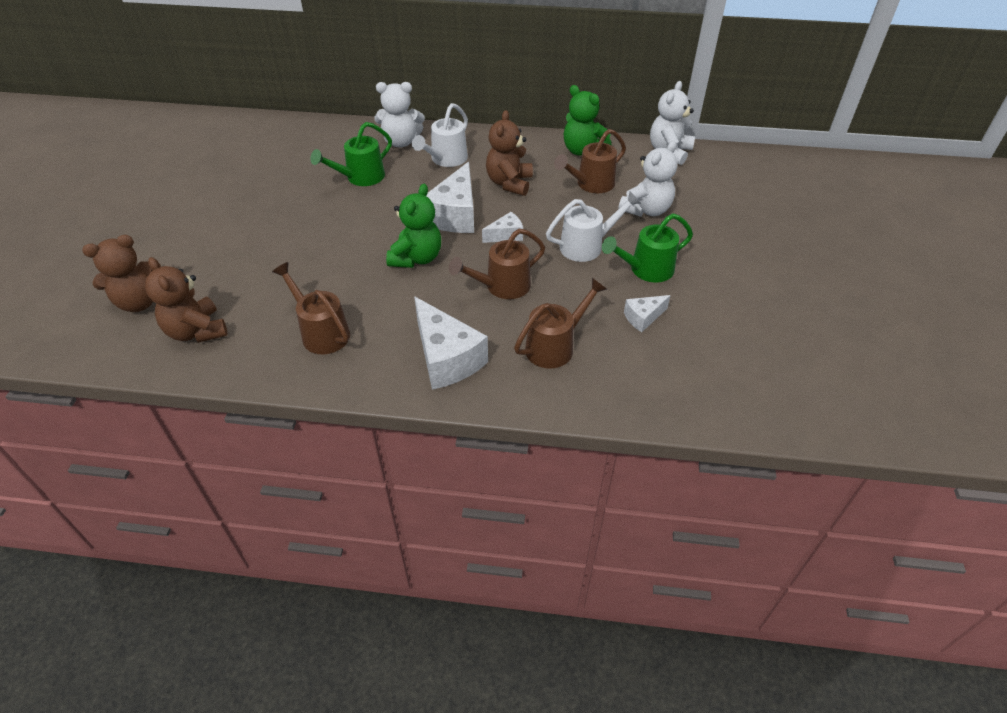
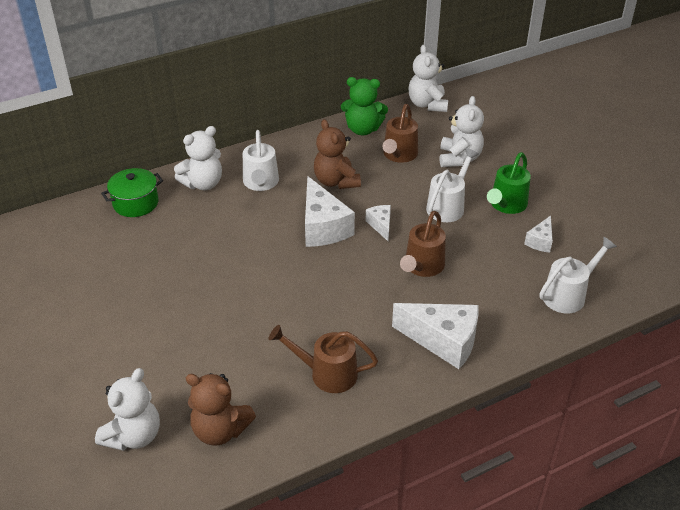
camera: 35 degrees left, 5 degrees down
brown teddy bear [82,235,161,312] -> white teddy bear [95,368,160,451]
green watering can [310,122,392,186] -> none
green teddy bear [386,184,441,268] -> none
white cheese [482,212,523,243] -> white cheese turned 45 degrees counterclockwise [366,205,391,241]
brown watering can [514,278,607,369] -> none
none -> green pot [101,168,163,217]
none -> white watering can [540,237,617,314]

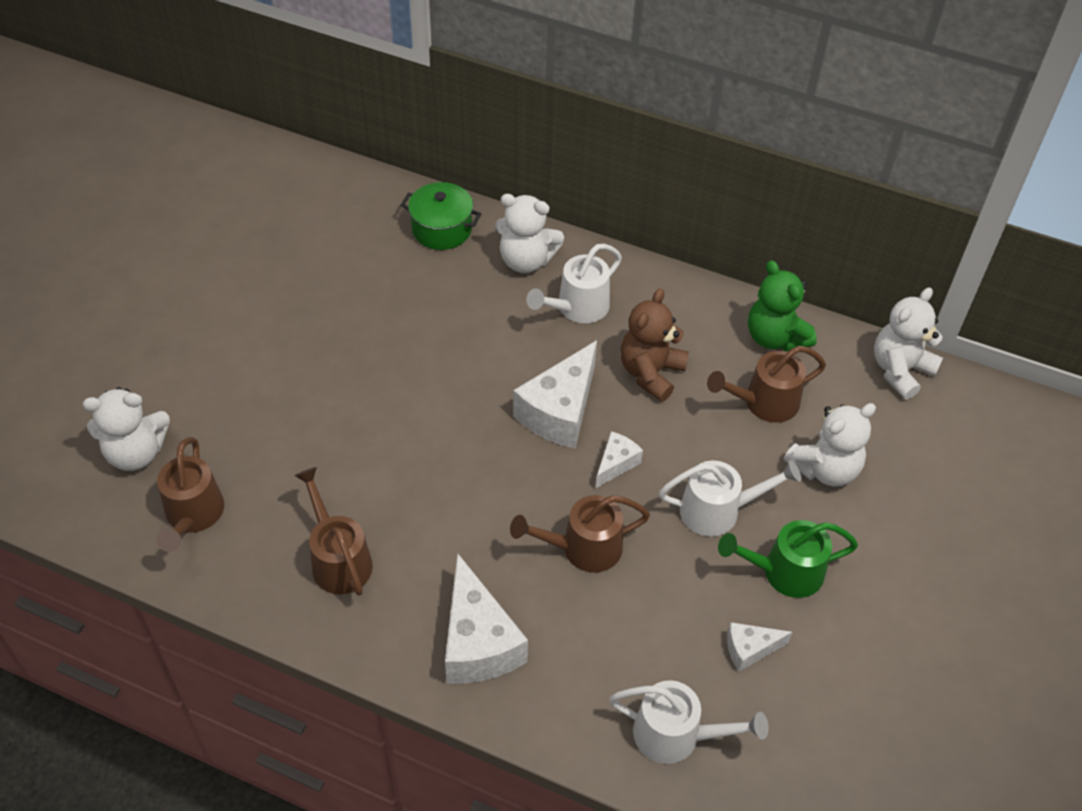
camera: 50 degrees right, 10 degrees up
brown teddy bear [186,373,256,446] -> brown watering can [156,437,224,552]

